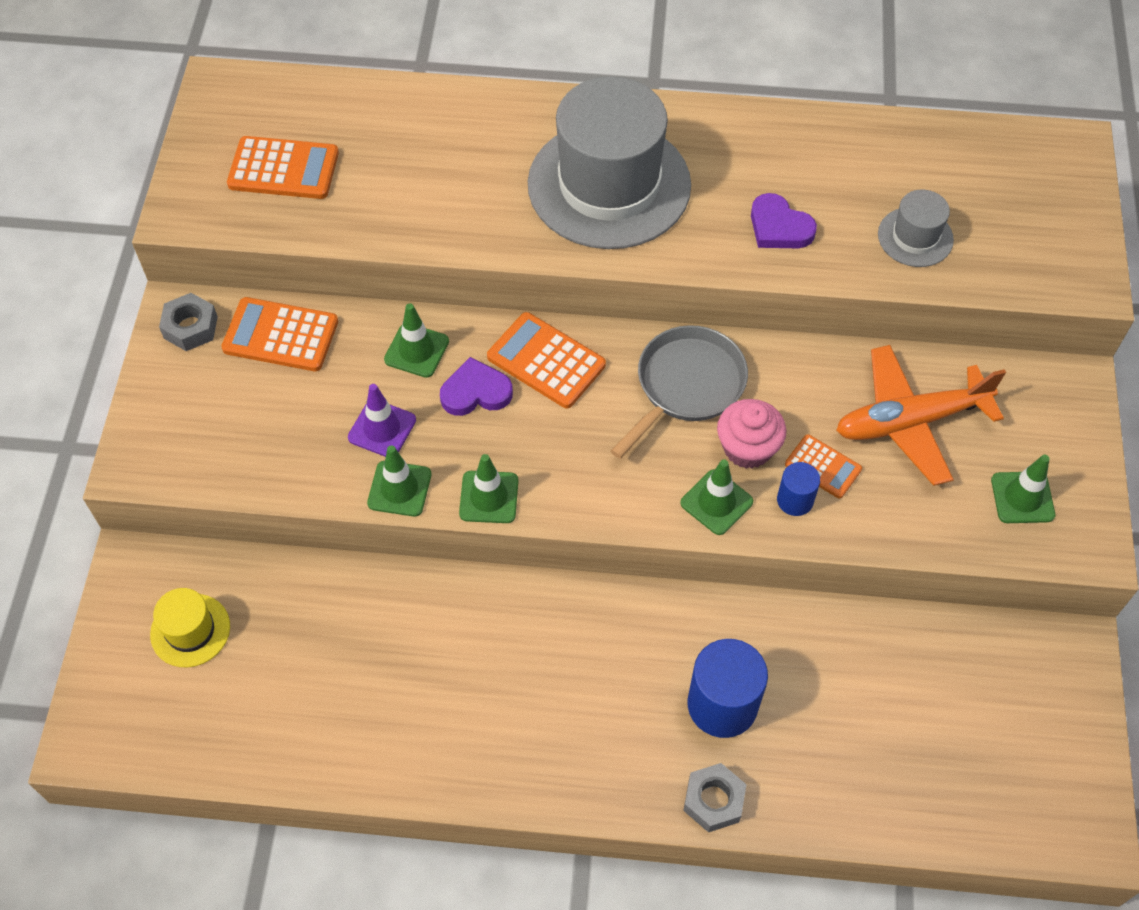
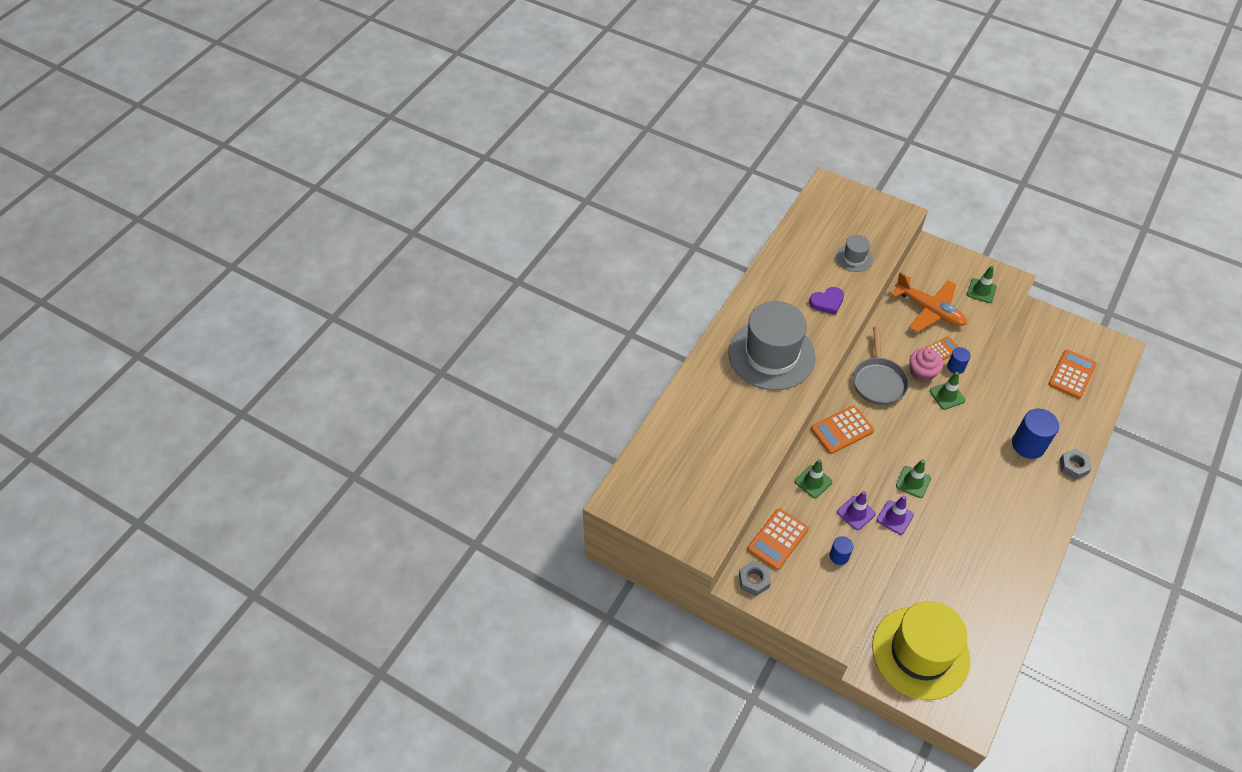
camera: 65 degrees left, 5 degrees down
yellow hat [150,588,230,667] -> yellow hat [872,601,970,700], size x2.22
orange calculator [227,136,339,199] -> orange calculator moved to [1048,349,1097,399]
green traffic cone [367,445,431,517] -> purple traffic cone [877,495,914,535]
purple heart [440,357,513,416] -> none
grey pan [611,325,748,459] -> grey pan turned 150 degrees counterclockwise [853,326,909,405]
orange plane [836,345,1006,486] -> orange plane turned 60 degrees counterclockwise [891,273,967,332]
none -> blue cylinder [829,536,854,565]

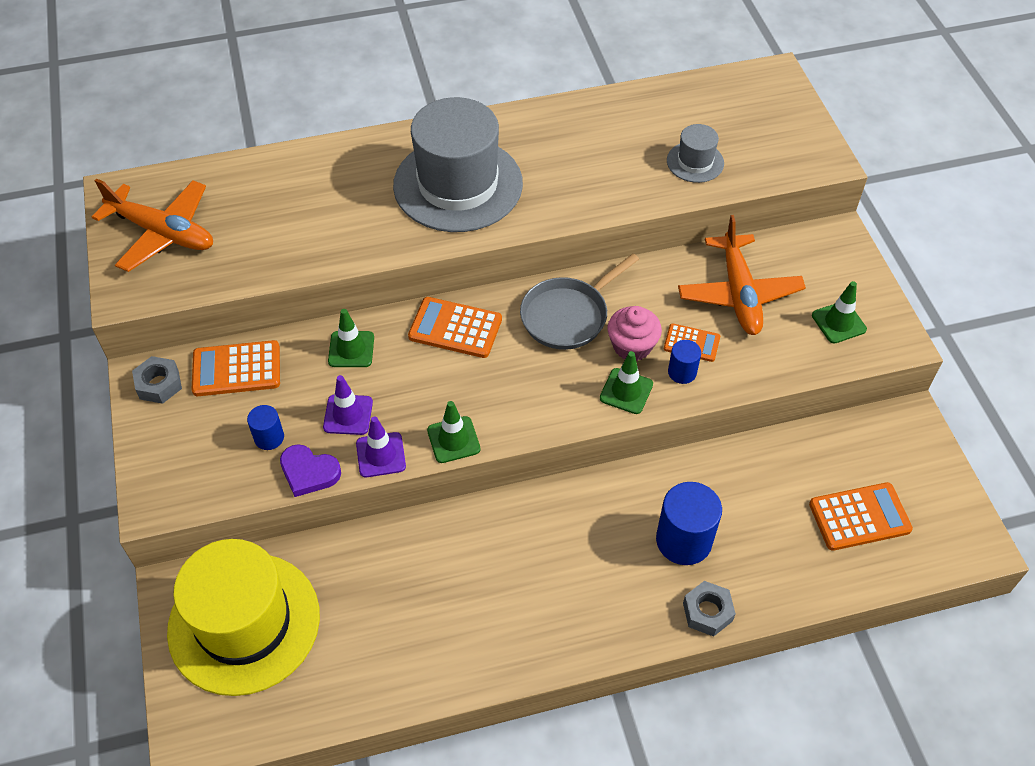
camera: 45 degrees right, 0 degrees up
purple heart [809,287,844,315] -> purple heart moved to [280,444,341,497]
none -> orange plane [92,179,213,272]

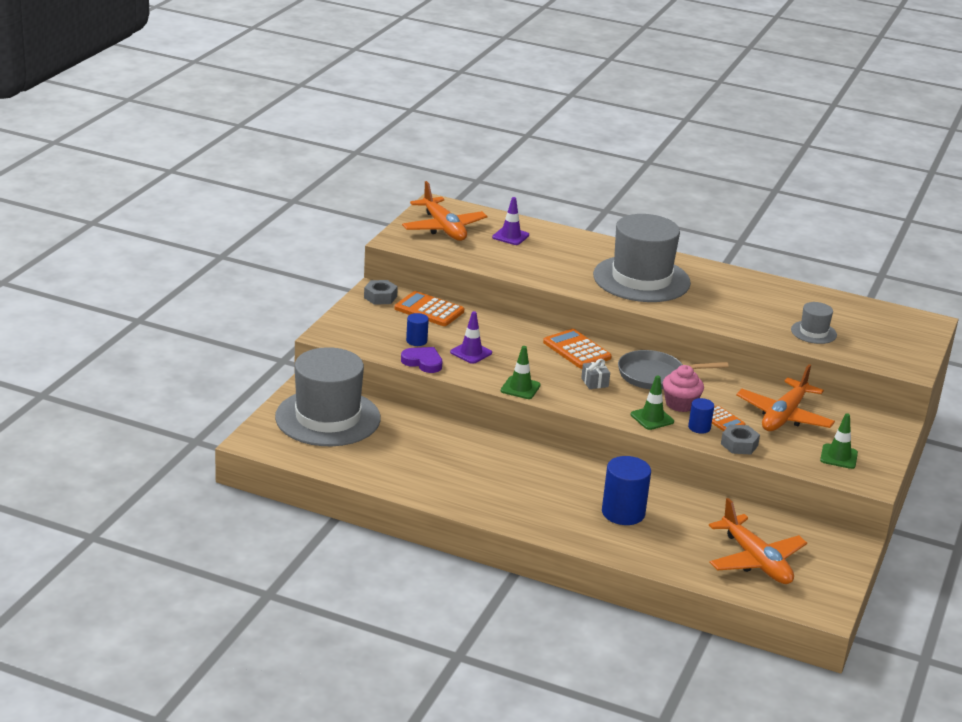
camera: 35 degrees right, 25 degrees down
yellow hat [167,539,320,696] -> grey hat [275,347,381,446]
purple heart [280,444,341,497] -> purple heart turned 150 degrees clockwise [401,347,442,373]
green traffic cone [328,309,374,367] -> none
purple traffic cone [356,416,406,477] -> purple traffic cone moved to [492,197,529,245]
grey nut [683,581,736,637] -> grey nut moved to [721,425,760,454]
orange calculator [809,482,913,551] -> orange plane [709,498,807,584]
none -> grey gift [581,359,610,389]

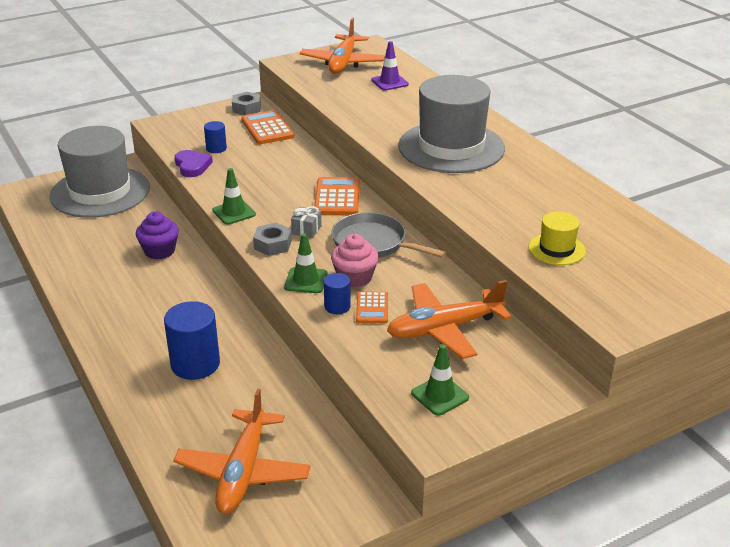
camera: 40 degrees right, 5 degrees up
purple traffic cone [450,311,492,364] -> none
grey nut [721,425,760,454] -> grey nut moved to [253,223,292,256]
grey hat [791,302,837,344] -> yellow hat [529,212,586,265]
none -> purple cupcake [136,212,179,260]

